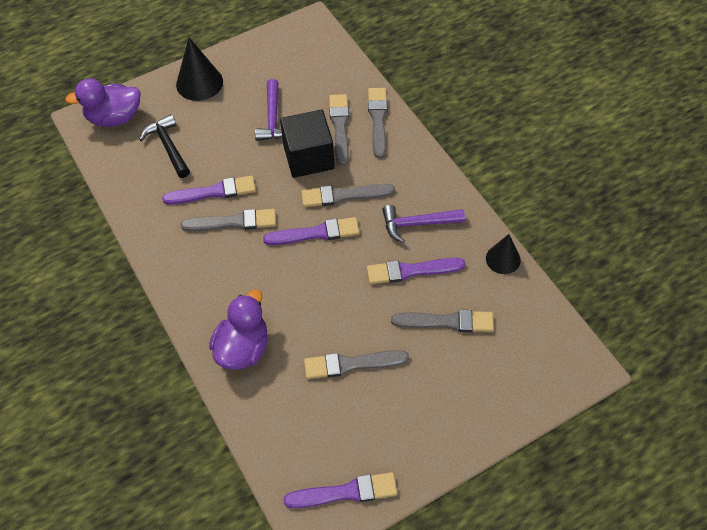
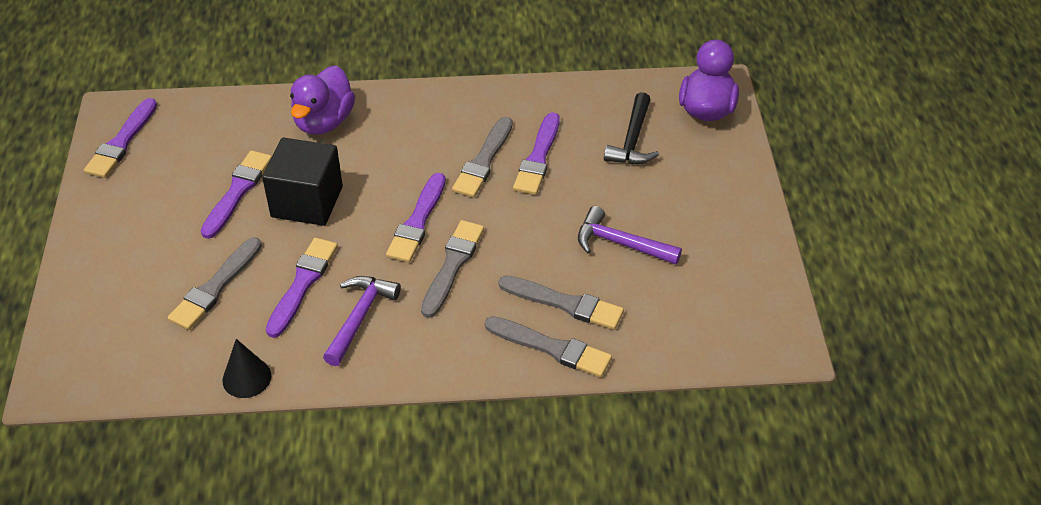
camera: 115 degrees right, 10 degrees down
black hammer [139,114,190,178] -> black hammer turned 105 degrees clockwise [604,92,659,164]
black cone [176,38,223,101] -> none
purple duck [209,290,268,370] -> purple duck turned 60 degrees clockwise [290,66,355,135]
black cube [280,110,335,178] -> black cube moved to [262,137,343,226]
grey brush [304,350,409,379] -> purple brush [201,150,272,239]

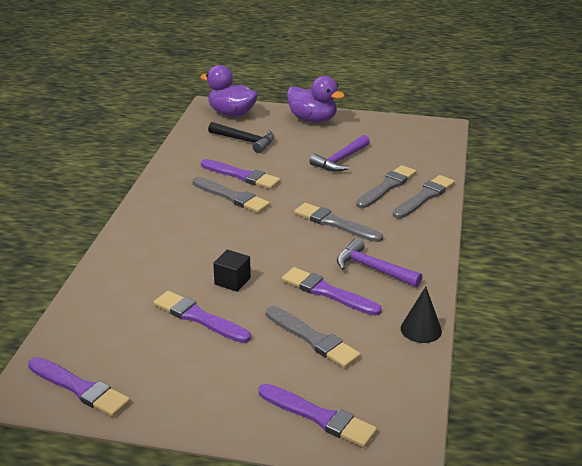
camera: 75 degrees left, 15 degrees down
black cube [262,137,343,226] -> black cube [213,250,251,292], size x0.53
purple duck [290,66,355,135] -> purple duck moved to [287,76,345,123]
purple brush [386,173,446,262] -> purple brush moved to [258,384,377,448]

